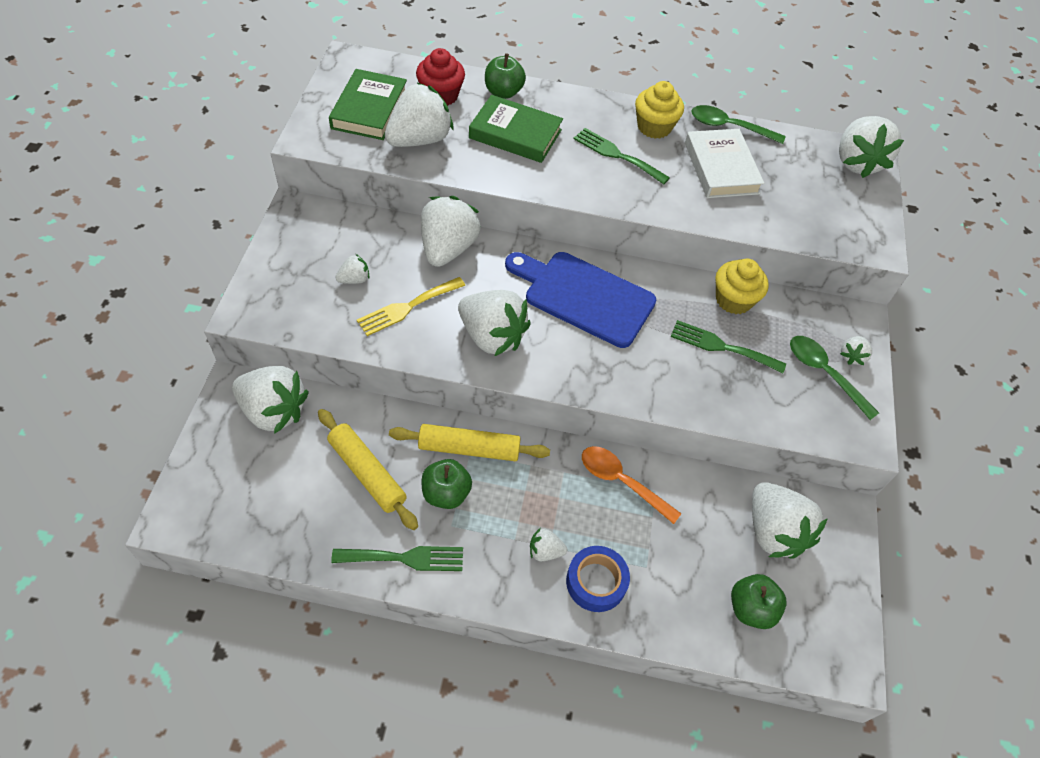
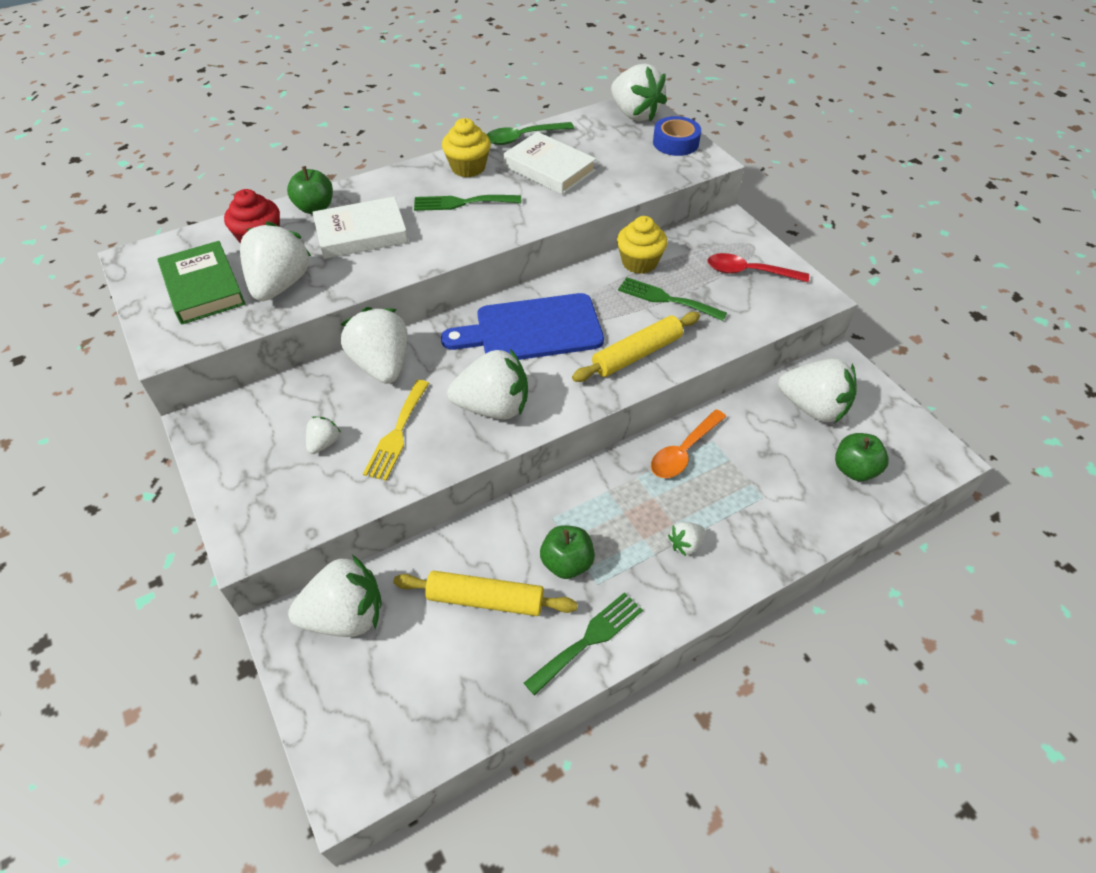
camera: 35 degrees left, 5 degrees down
yellow rolling pin [389,424,550,461] -> yellow rolling pin moved to [572,312,700,382]
green book [469,95,563,163] -> white book [312,196,408,259]
blue tape [566,546,630,612] -> blue tape moved to [653,116,701,156]
orange spoon [582,446,681,524] -> orange spoon turned 45 degrees counterclockwise [651,409,726,478]
green fork [671,320,786,373] -> green fork turned 45 degrees clockwise [618,277,727,321]
green spoon [790,336,879,420] -> red spoon [707,253,809,282]
white strawberry [840,336,872,365] -> none

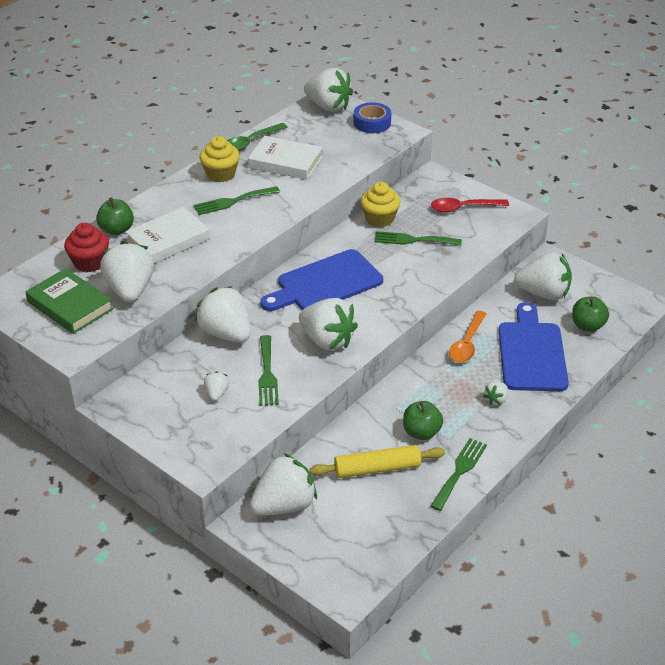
camera: 20 degrees left, 10 degrees down
yellow fork [363,380,429,481] -> green fork [258,335,279,406]
white strawberry [447,349,528,420] -> white strawberry turned 60 degrees clockwise [299,298,358,351]
yellow rolling pin [572,312,700,382] -> none
none -> blue cutting board [498,302,569,391]

